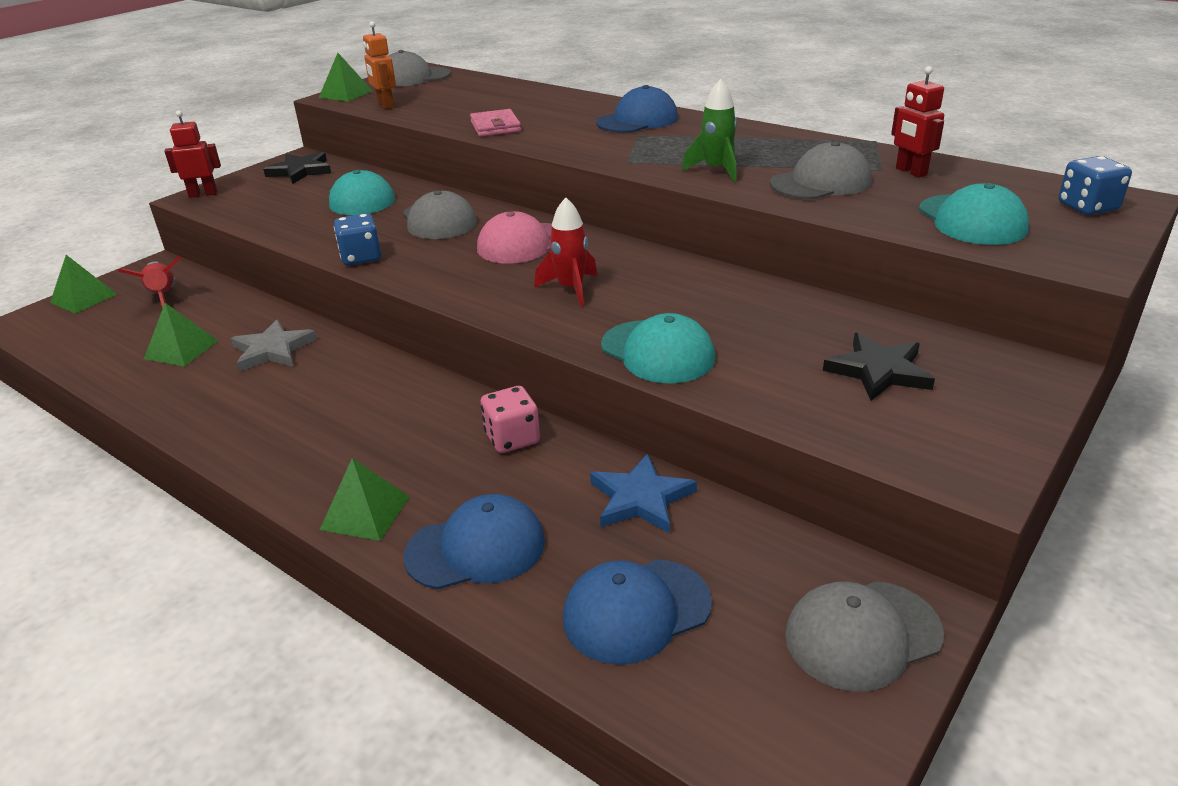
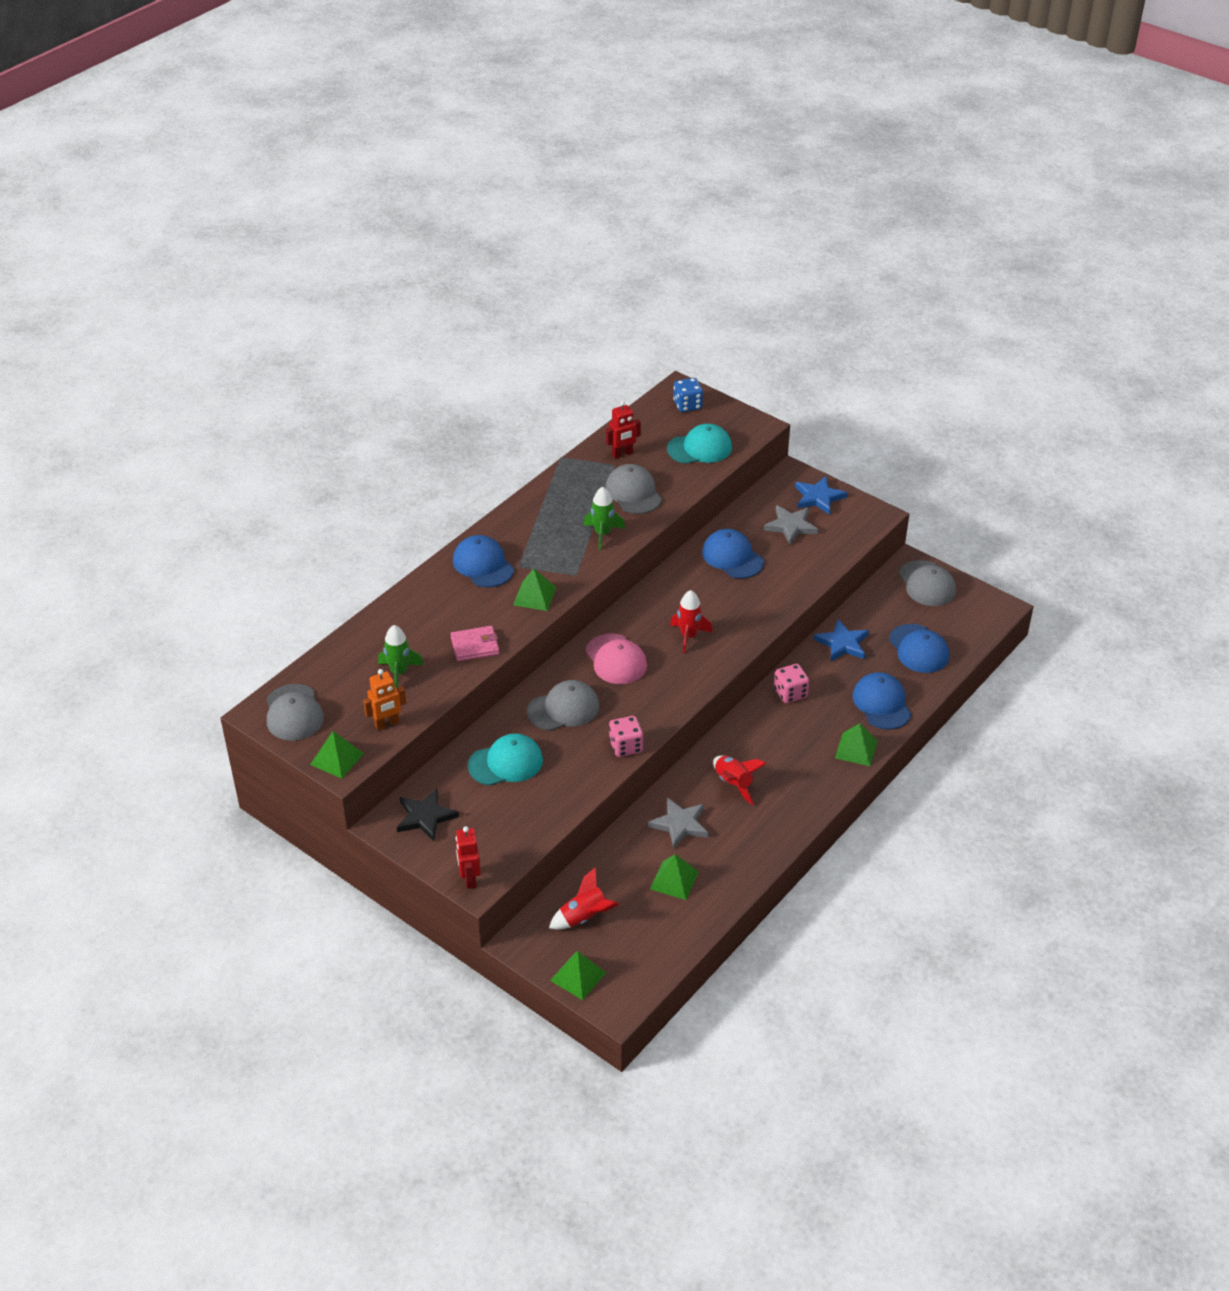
camera: 90 degrees left, 10 degrees up
blue dice [334,213,381,265] -> pink dice [609,716,643,757]
turquoise cap [601,313,715,384] -> none
black star [823,333,935,401] -> grey star [764,505,819,545]
none -> green rocket [378,625,424,689]
none -> green pyramid [513,568,557,611]
none -> blue cap [702,529,764,578]
none -> red rocket [713,755,767,805]
none -> blue star [795,476,847,515]

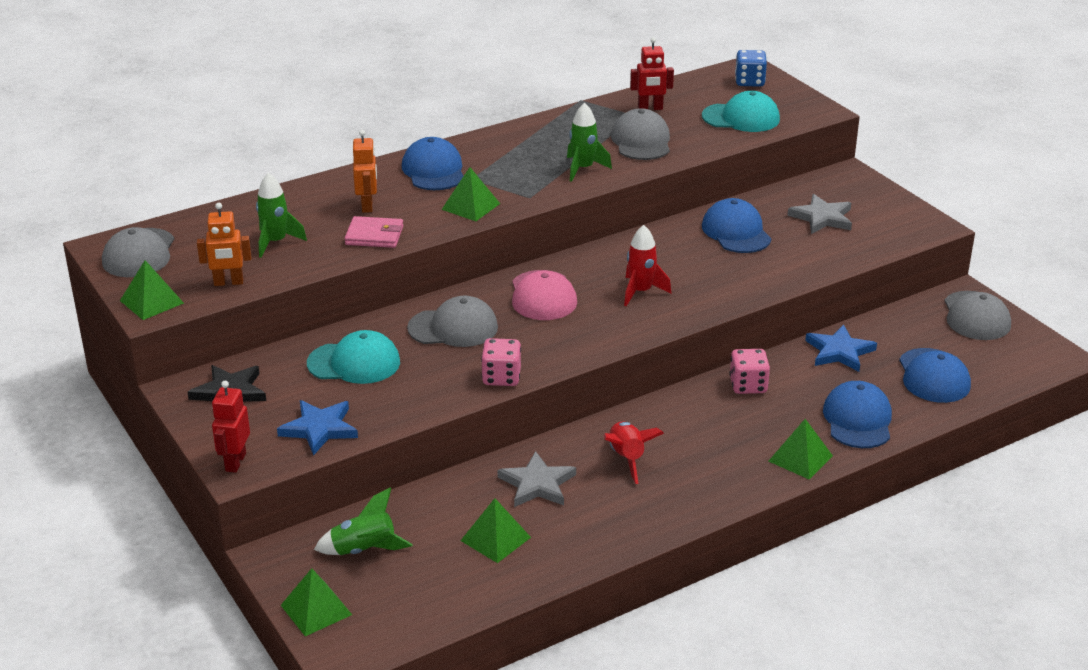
camera: 20 degrees right, 10 degrees down
red rocket [549,867,619,930] -> green rocket [314,488,412,555]
blue star [795,476,847,515] -> blue star moved to [277,400,358,456]
none -> orange robot [353,130,377,213]

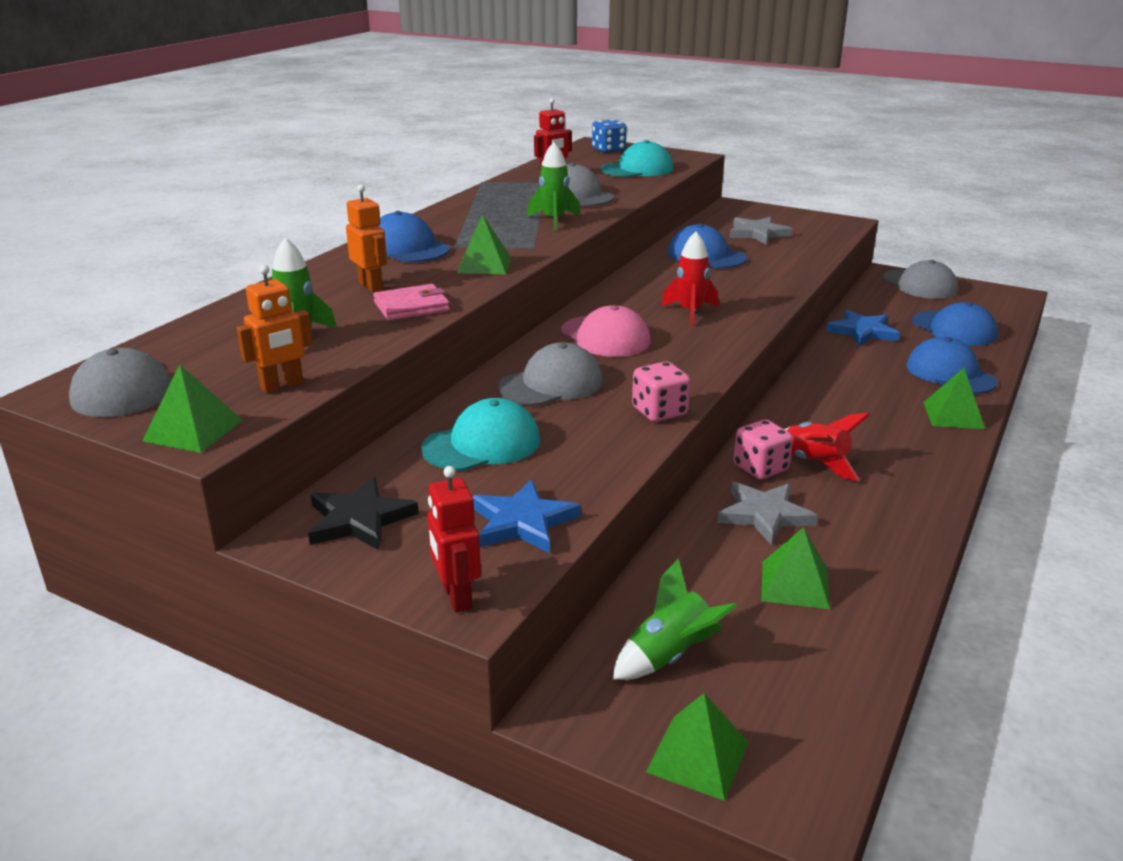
camera: 30 degrees left, 5 degrees down
pink dice [730,349,770,394] -> pink dice moved to [733,420,793,479]

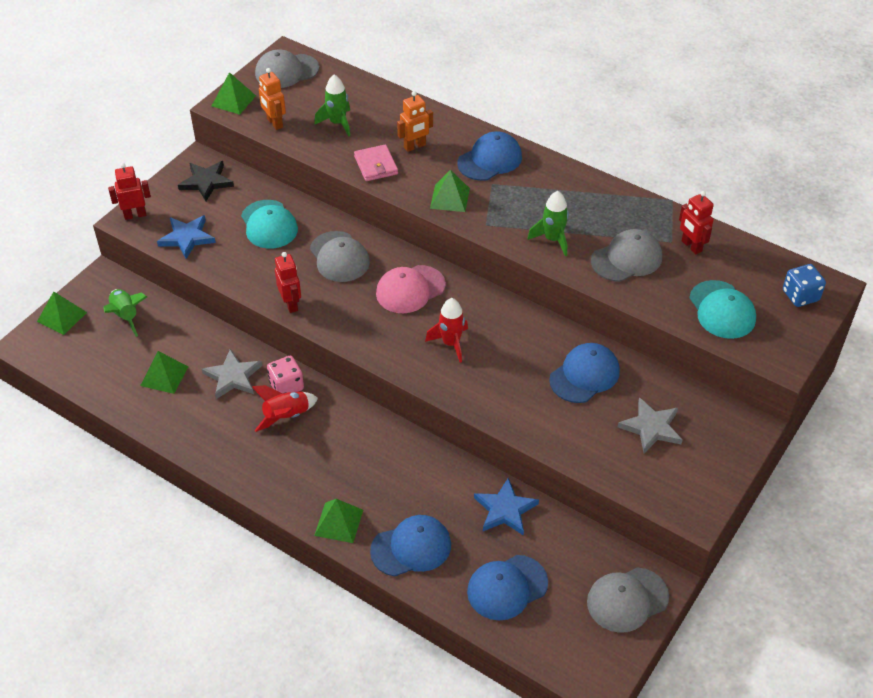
camera: 95 degrees right, 20 degrees up
pink dice [632,361,691,422] -> red robot [275,252,301,313]

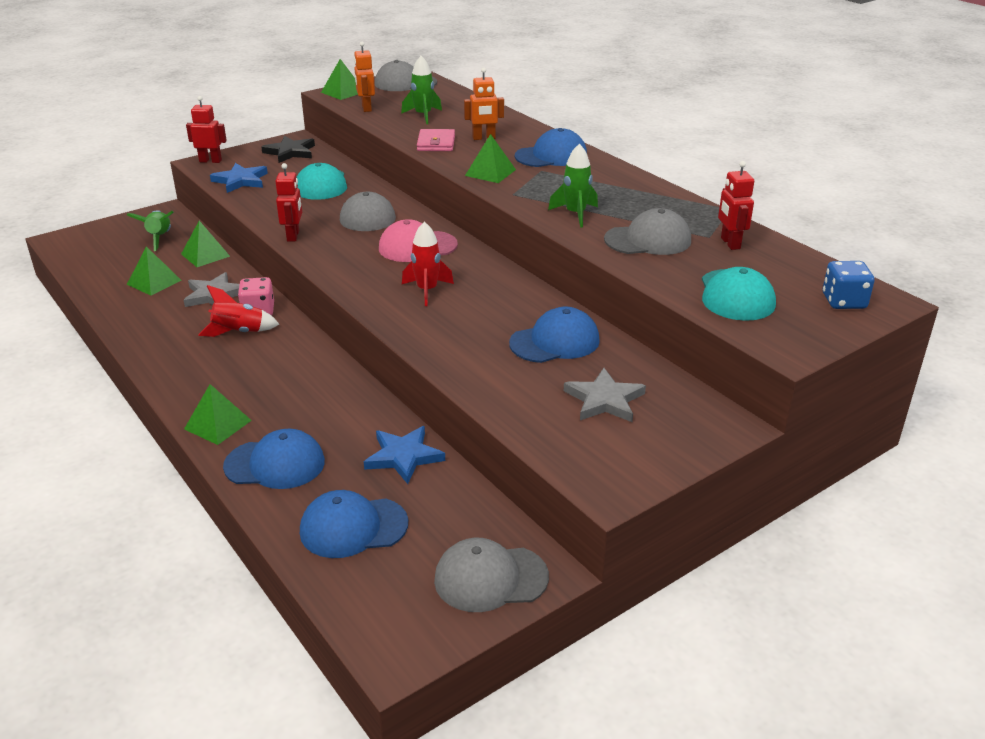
camera: 20 degrees right, 15 degrees down
green pyramid [37,291,87,335] -> green pyramid moved to [181,221,230,267]

